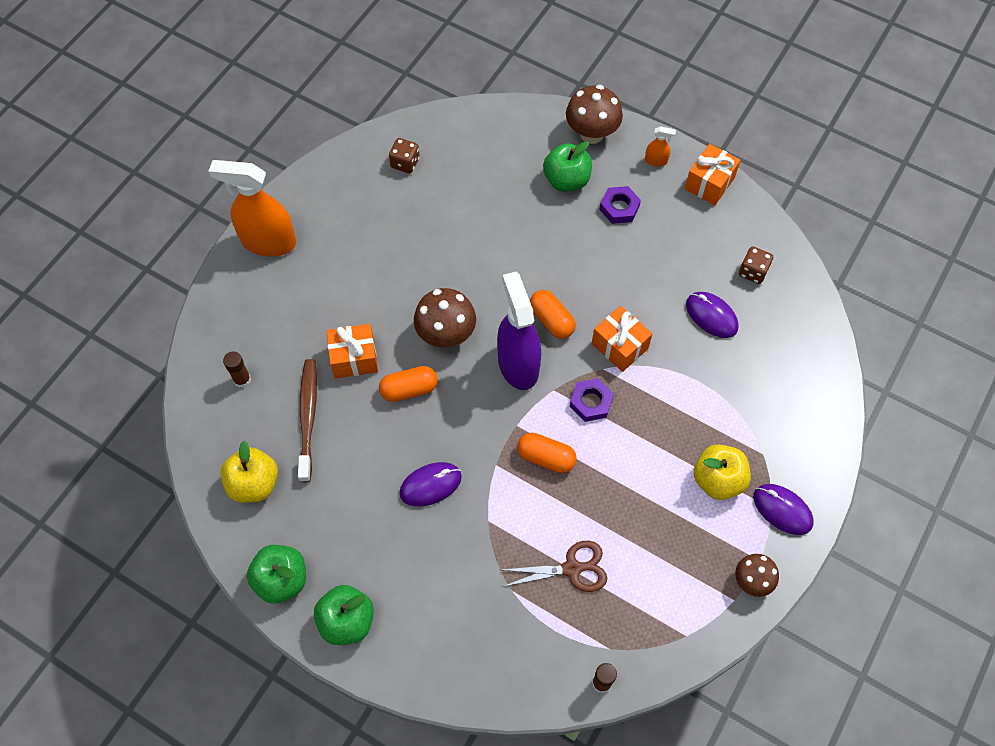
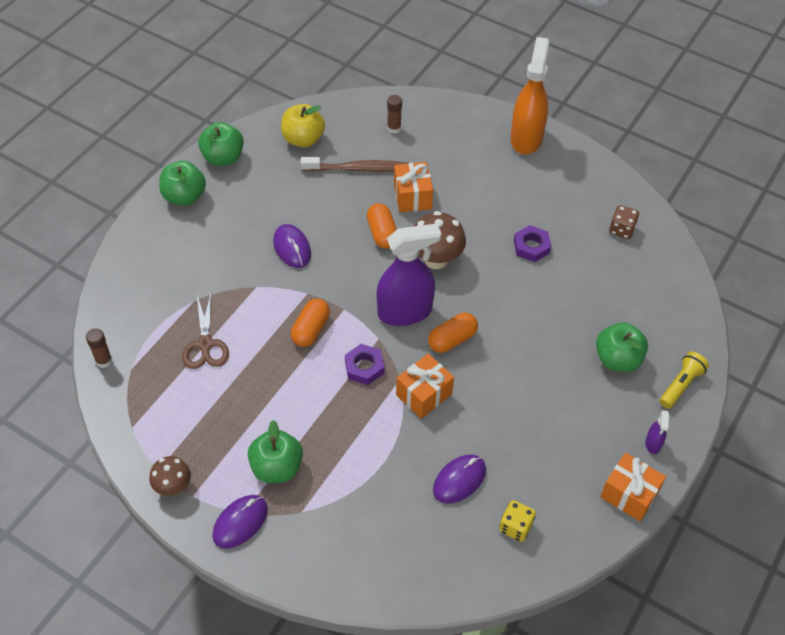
camera: 90 degrees right, 10 degrees down
brown mushroom [566,85,623,144] -> yellow flashlight [660,352,709,409]
purple nut [599,186,641,224] -> purple nut moved to [514,225,551,262]
orange spray bottle [645,126,676,167] -> purple spray bottle [645,410,669,454]
yellow apple [694,444,751,500] -> green apple [248,420,303,483]
brown dice [739,246,773,284] -> yellow dice [499,500,536,542]

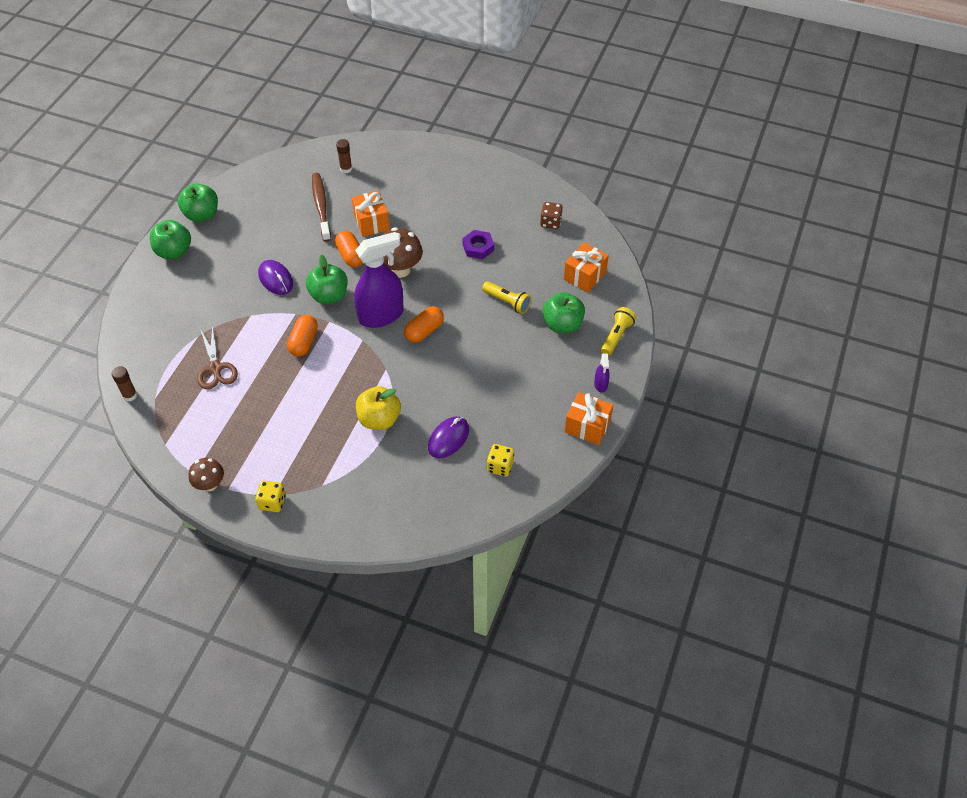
camera: 10 degrees left, 0 degrees up
purple mouse [212,495,268,549] -> yellow dice [255,480,286,512]
green apple [248,420,303,483] -> green apple moved to [306,255,348,304]
yellow apple [281,104,325,147] -> yellow apple moved to [356,386,401,430]
brown toothbrush [301,157,408,172] -> brown toothbrush turned 90 degrees counterclockwise [312,173,331,242]
purple nut [345,344,384,385] -> none
orange gift [396,354,454,419] -> orange gift moved to [564,242,609,293]
orange spray bottle [510,37,550,154] -> none
none -> yellow flashlight [482,281,532,314]

